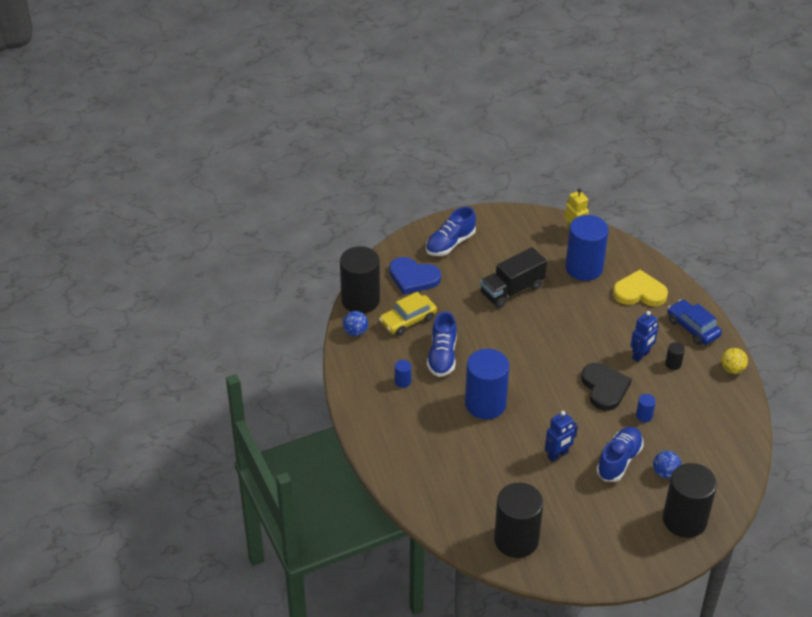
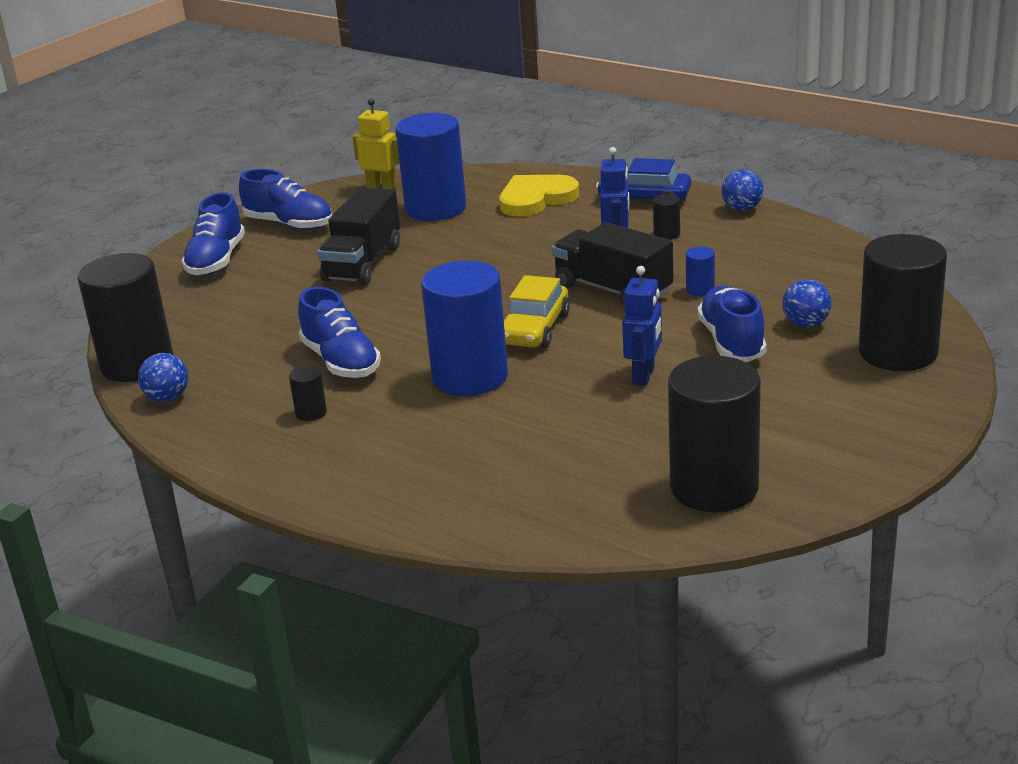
camera: 35 degrees left, 15 degrees down
yellow car [379,292,437,336] -> yellow car moved to [504,275,570,348]
blue heart [389,257,441,295] -> none
blue cylinder [395,360,411,388] -> black cylinder [289,365,327,421]
black heart [581,363,632,411] -> black truck [552,222,674,306]
yellow ball [721,348,748,374] -> blue ball [722,169,763,211]
none -> blue shoe [239,169,332,230]

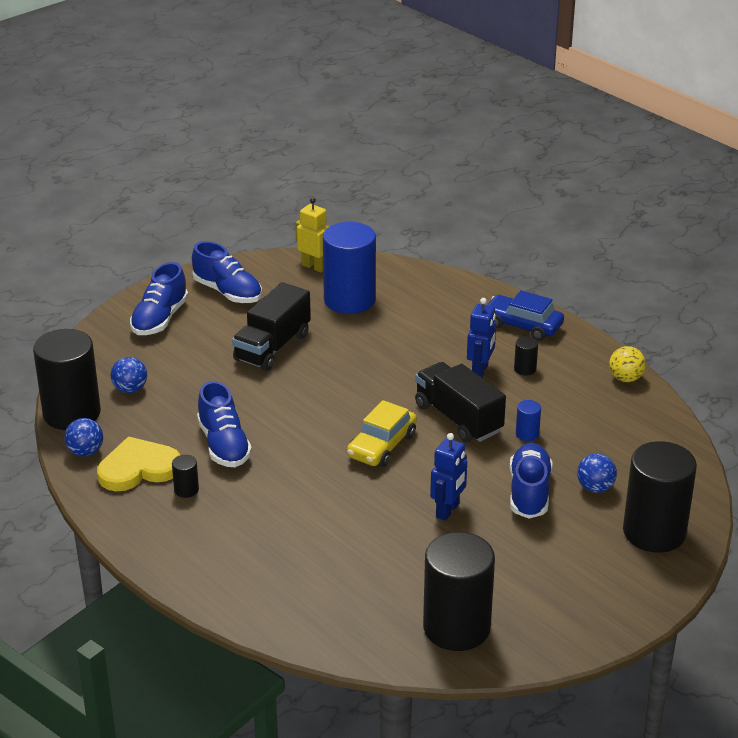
camera: 10 degrees right, 5 degrees up
blue cylinder [421,261,508,396] -> none
yellow heart [499,175,579,217] -> yellow heart moved to [97,436,181,491]
blue ball [722,169,763,211] -> blue ball moved to [111,357,147,393]
none -> yellow ball [609,346,646,382]

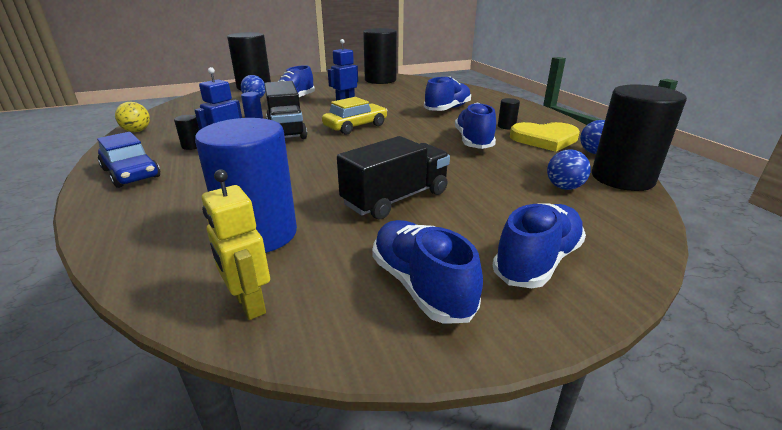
camera: 160 degrees left, 5 degrees down
none -> blue shoe [424,76,471,111]

